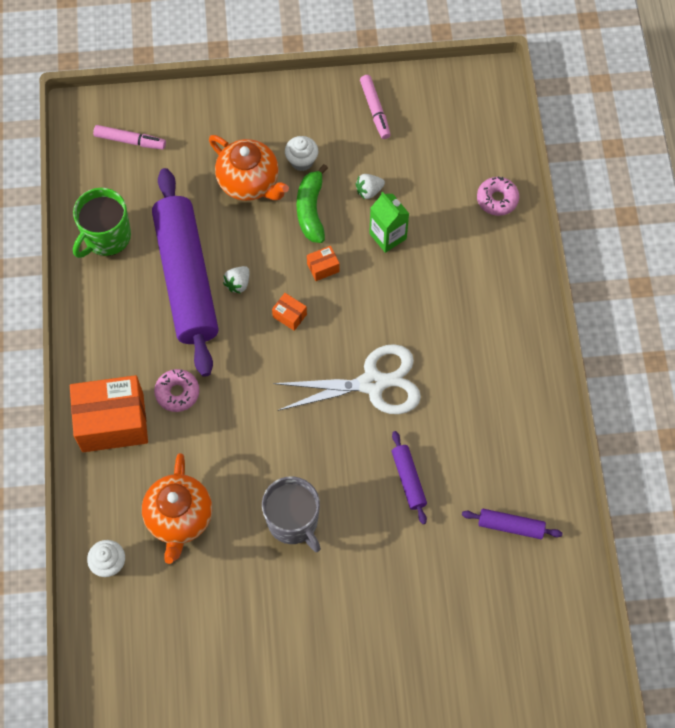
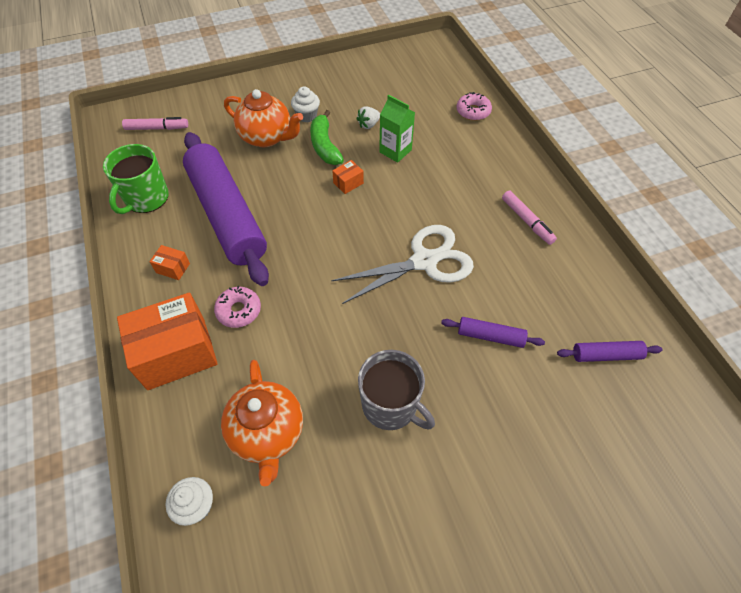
camera: 15 degrees left, 10 degrees down
white strawberry [223,266,249,294] -> none
orange box [272,293,307,331] -> orange box moved to [149,245,190,280]
pink marker [360,75,391,139] -> pink marker moved to [502,191,557,245]
purple rolling pin [392,431,427,524] -> purple rolling pin turned 45 degrees counterclockwise [441,317,545,348]

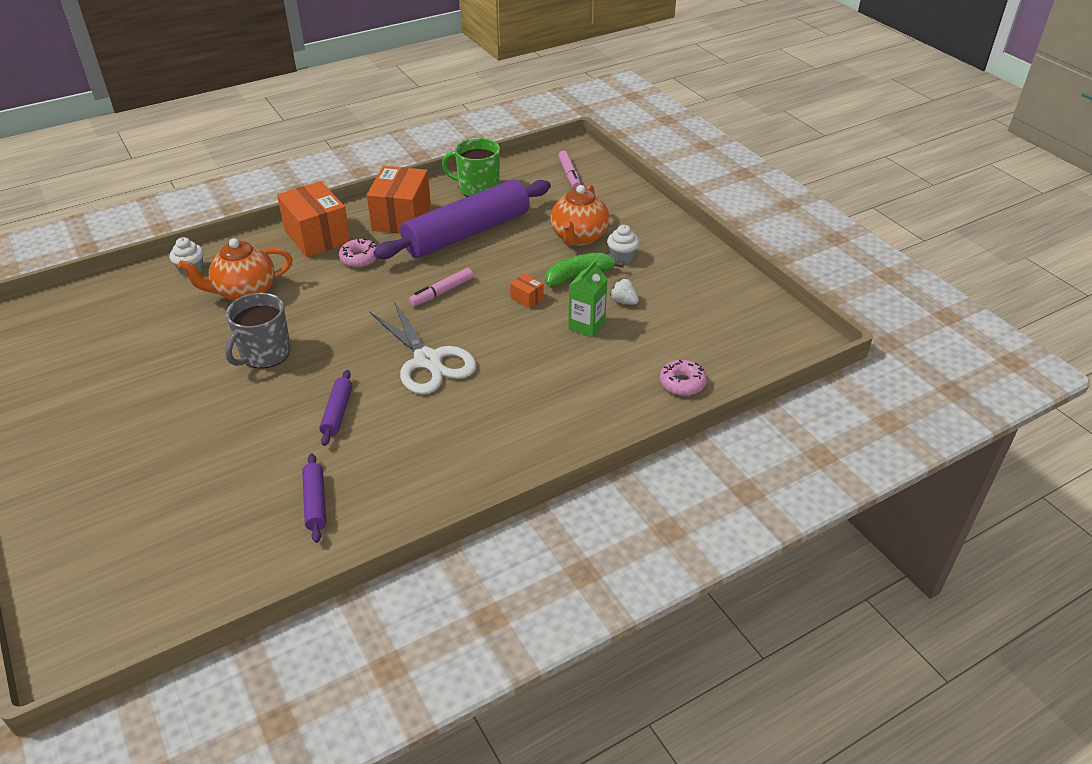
camera: 80 degrees right, 15 degrees down
orange box [149,245,190,280] -> orange box [366,166,431,233], size x2.40
pink marker [502,191,557,245] -> pink marker moved to [409,268,474,306]

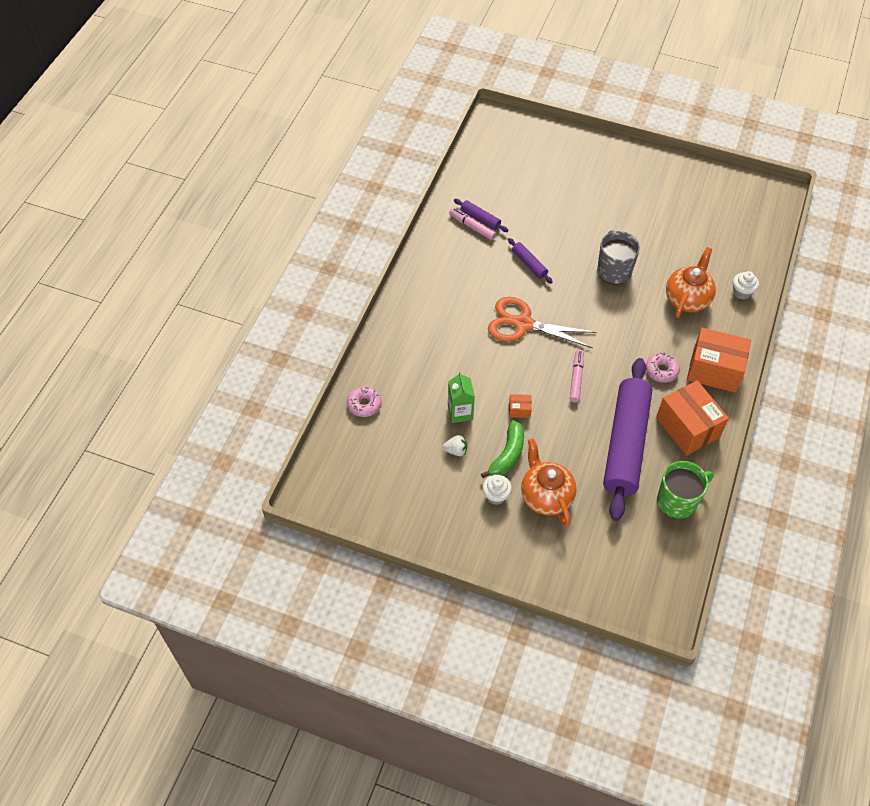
camera: 140 degrees right, 15 degrees up
white scissors [369,302,476,394] -> orange scissors [488,297,597,348]
pink marker [558,151,581,189] -> pink marker moved to [449,208,496,240]

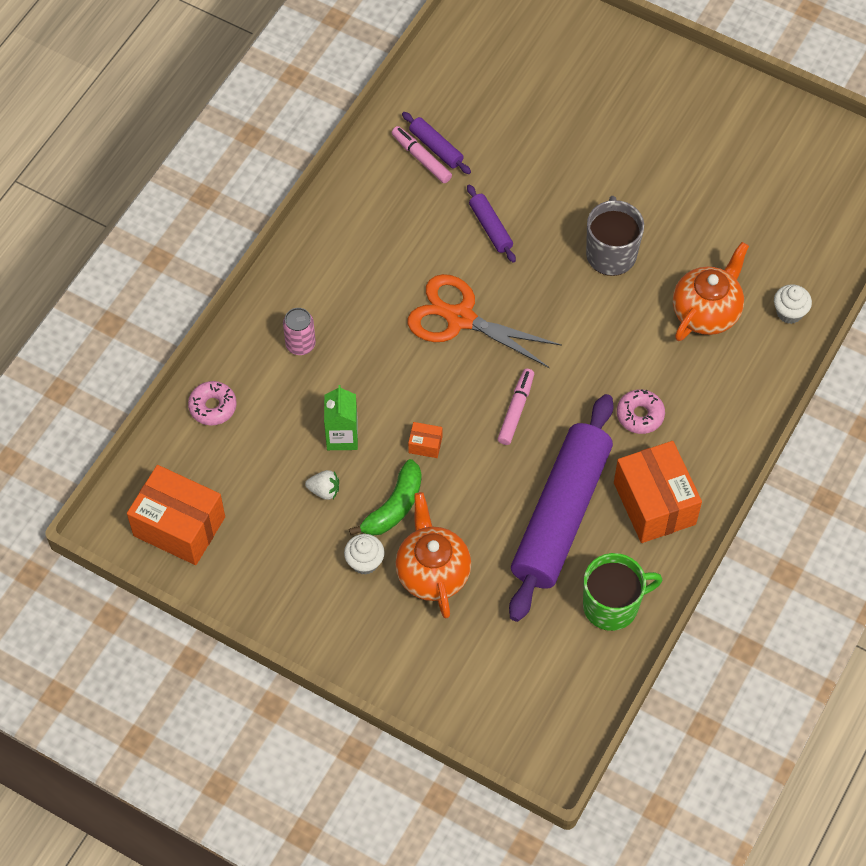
camera: 10 degrees right, 5 degrees up
orange box [687,328,751,393] -> orange box moved to [127,465,225,565]
none -> pink can [283,308,316,355]

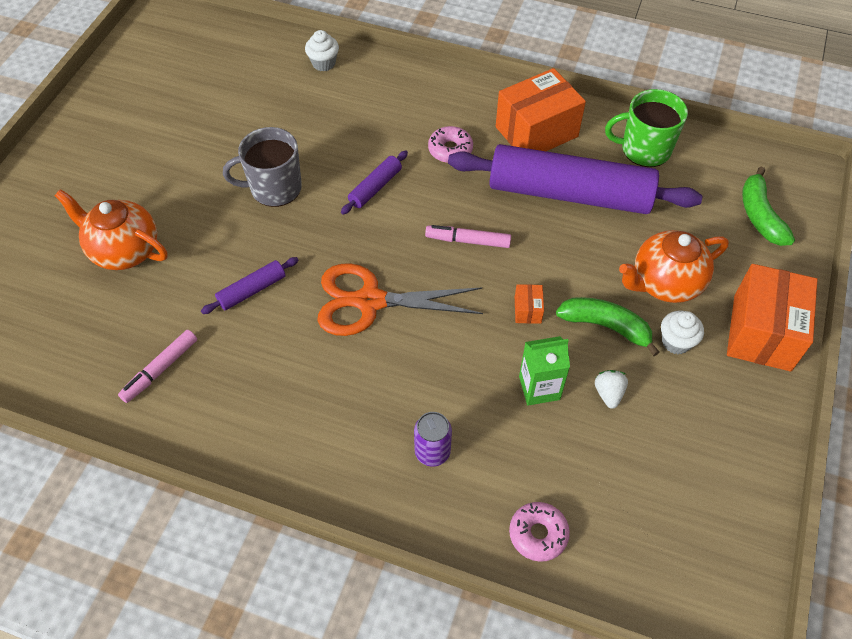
camera: 100 degrees left, 5 degrees down
orange box [127,465,225,565] -> orange box moved to [727,264,818,371]
pink can [283,308,316,355] -> purple can [414,412,452,467]
purple rolling pin [402,112,471,174] -> purple rolling pin moved to [341,150,408,215]
orange scissors [408,274,562,368] -> orange scissors turned 75 degrees clockwise [317,263,483,336]
green mug [583,553,662,631] -> green mug turned 60 degrees counterclockwise [605,89,688,167]
orange teapot [673,242,749,341] -> orange teapot moved to [54,189,167,270]
none -> green banana [742,167,795,246]

